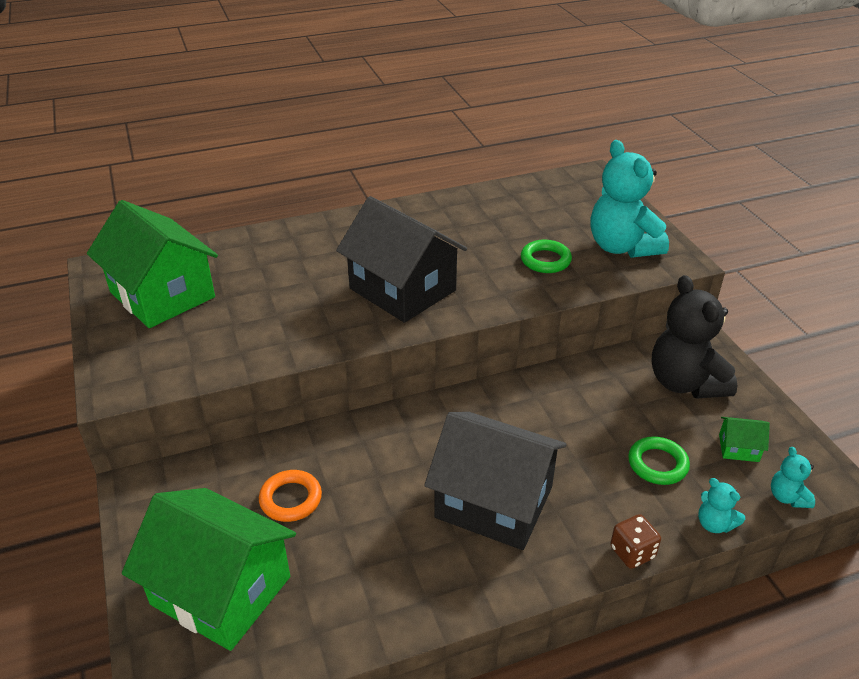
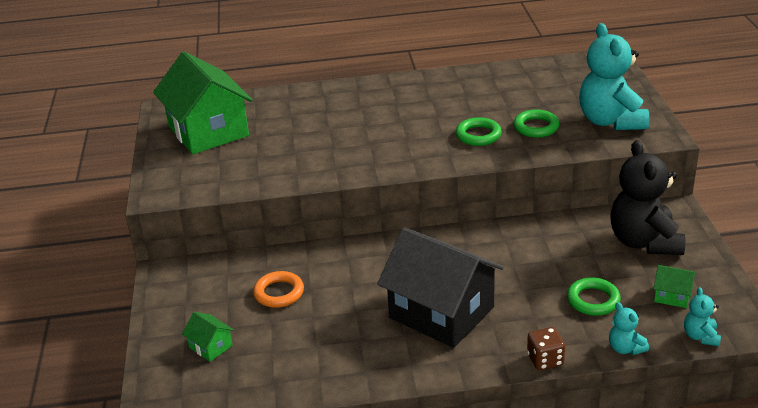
camera: 15 degrees right, 5 degrees down
green house [122,488,296,651] -> green house [182,312,234,362], size x0.40
black house [336,196,467,323] -> none
none -> green ring [456,117,502,146]

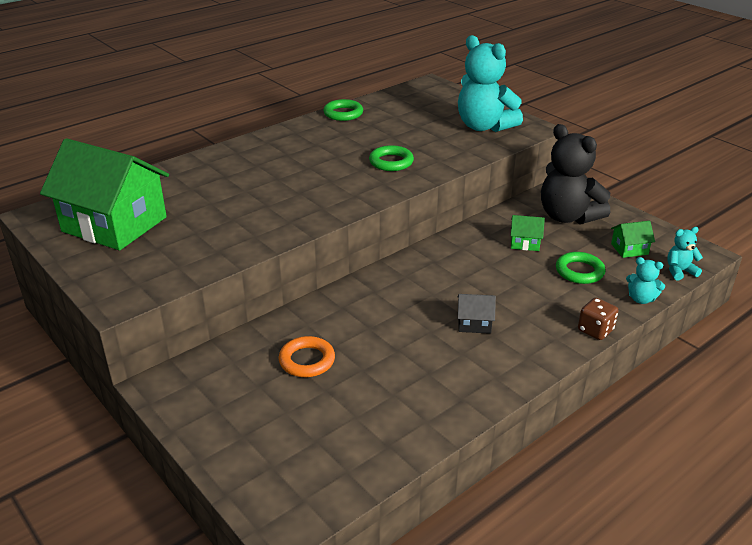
camera: 35 degrees left, 0 degrees up
green house [182,312,234,362] -> green house moved to [511,215,545,251]
black house [377,227,504,348] -> black house [458,294,496,334], size x0.40
green ring [514,109,560,138] -> green ring moved to [323,99,363,121]
turquoise teddy bear [684,287,721,346] -> turquoise teddy bear turned 105 degrees clockwise [667,227,703,280]

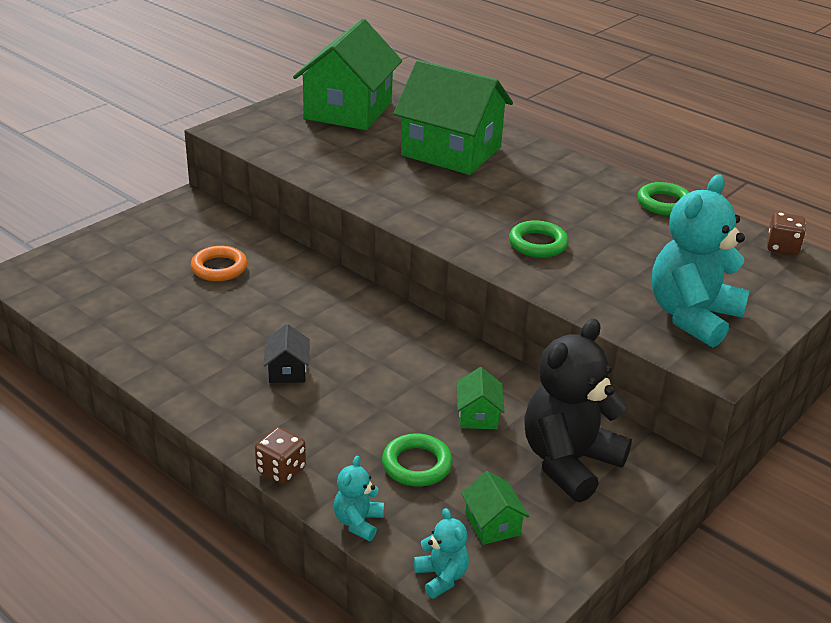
camera: 80 degrees right, 0 degrees up
none -> green house [393,60,513,175]
none -> brown dice [767,212,806,255]

